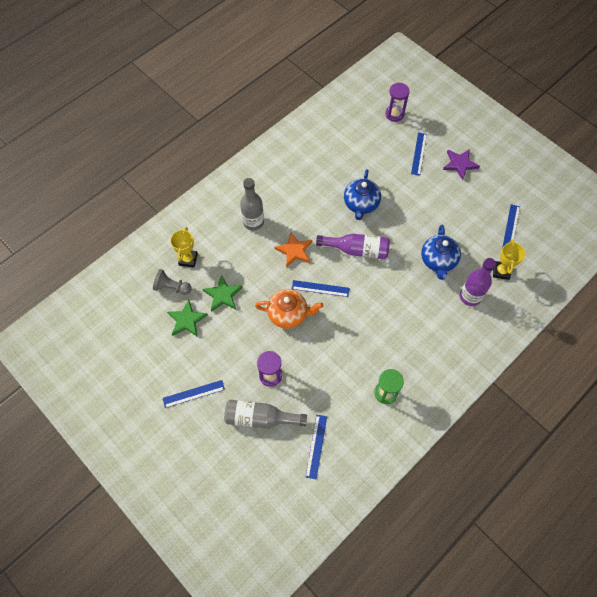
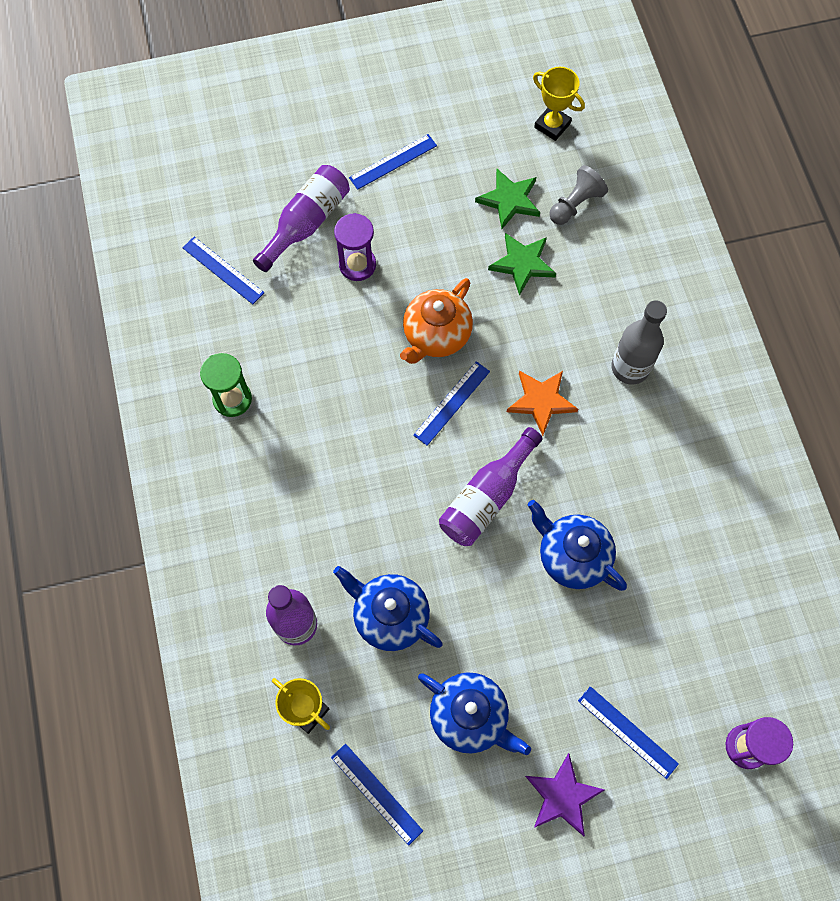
camera: 120 degrees right, 5 degrees up
blue ruler [163,380,225,408] -> blue ruler turned 45 degrees clockwise [349,134,437,190]
yellow trophy [170,227,198,267] -> yellow trophy moved to [533,67,585,141]
grey bottle [224,400,307,428] -> purple bottle [253,165,350,272]
none -> blue teapot [418,672,531,755]

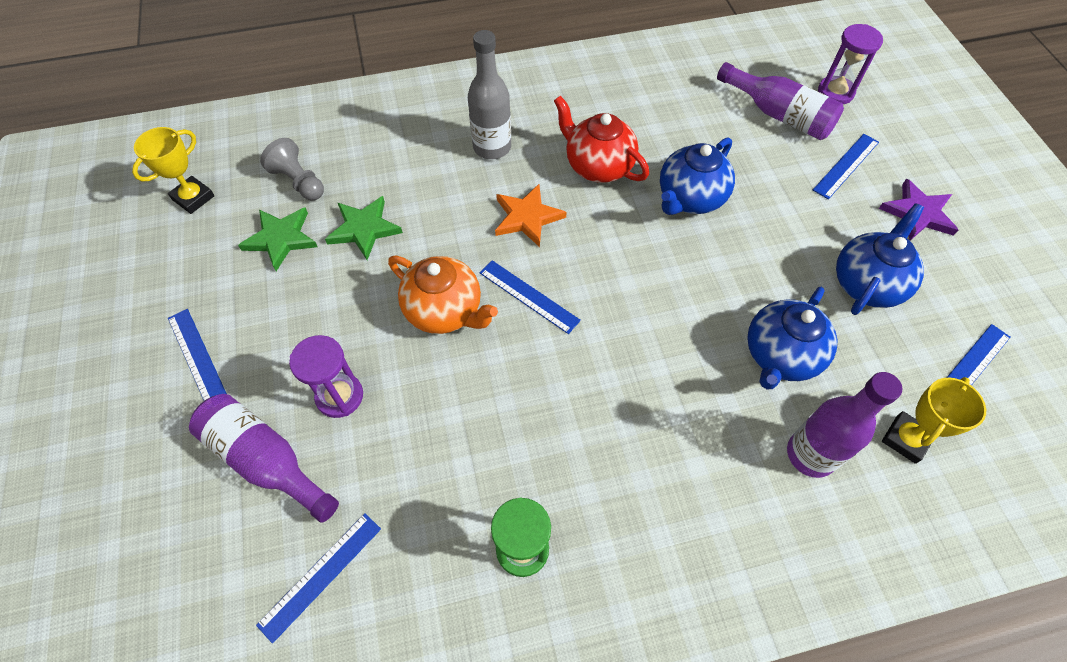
camera: 90 degrees left, 10 degrees down
purple bottle [439,427,543,546] -> purple bottle moved to [717,62,844,140]
none -> red teapot [554,96,649,183]

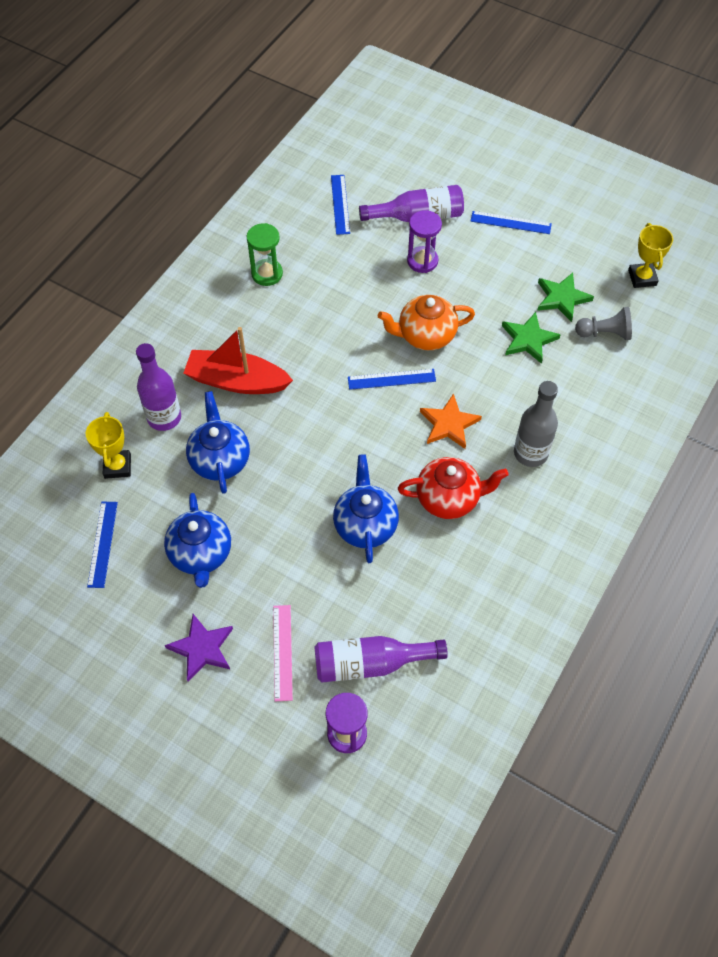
camera: 135 degrees right, 0 degrees up
blue ruler [813,134,879,199] -> pink ruler [273,605,293,701]
none -> red boat [183,327,293,394]

